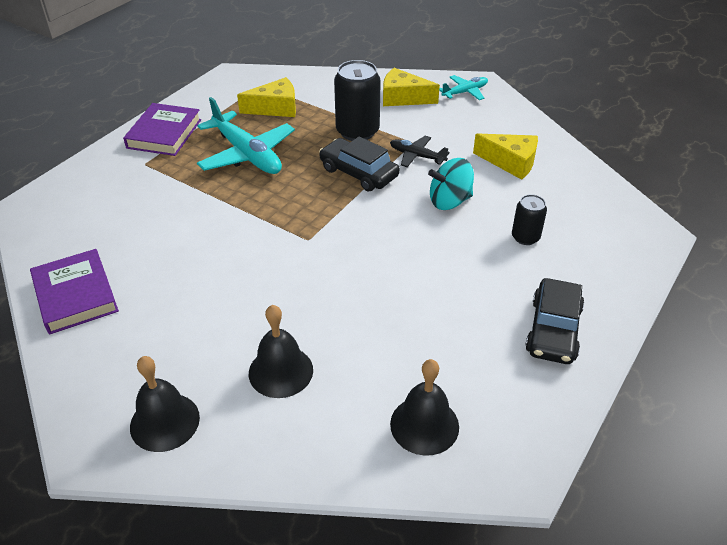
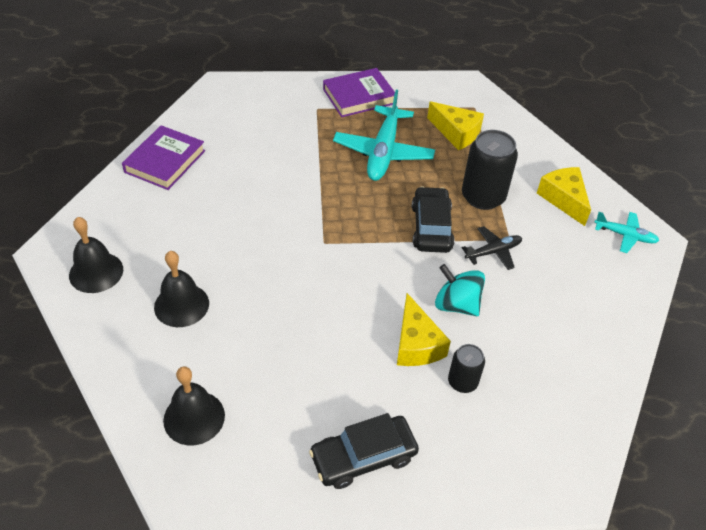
camera: 50 degrees right, 5 degrees up
black plane [390,136,450,167] -> black plane turned 75 degrees clockwise [462,226,522,270]
yellow cheese [473,133,538,180] -> yellow cheese moved to [397,293,451,366]

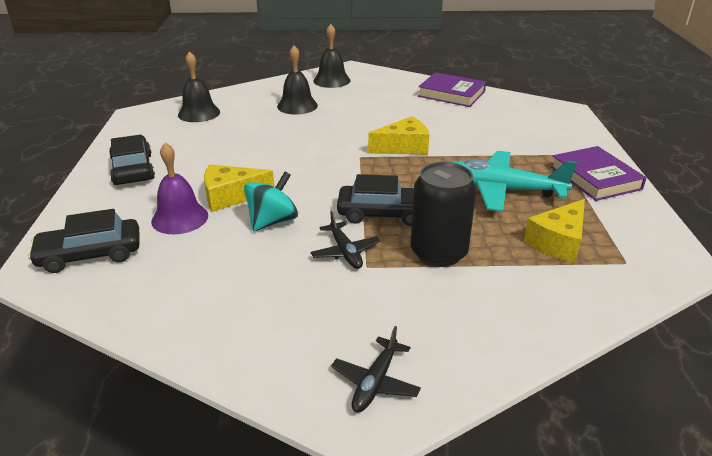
camera: 95 degrees right, 15 degrees down
black can [448,344,485,393] -> purple bell [151,142,208,234]
yellow cheese [537,167,591,226] -> yellow cheese moved to [368,116,429,155]
turquoise plane [594,212,659,253] -> black plane [331,326,421,412]
none -> black car [28,209,139,273]

